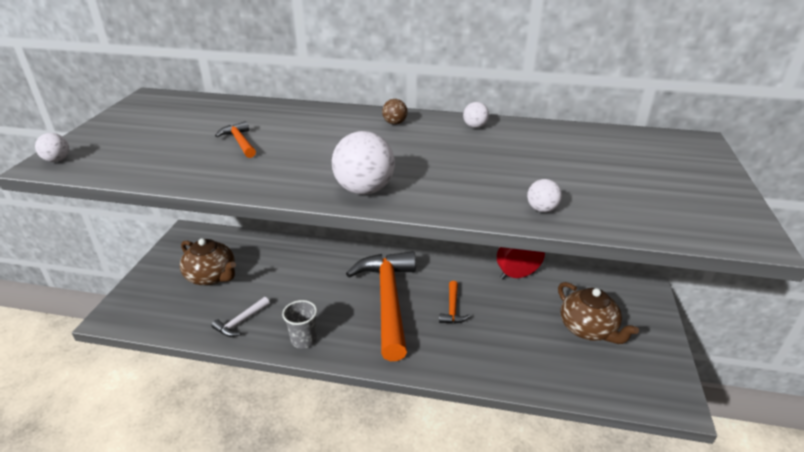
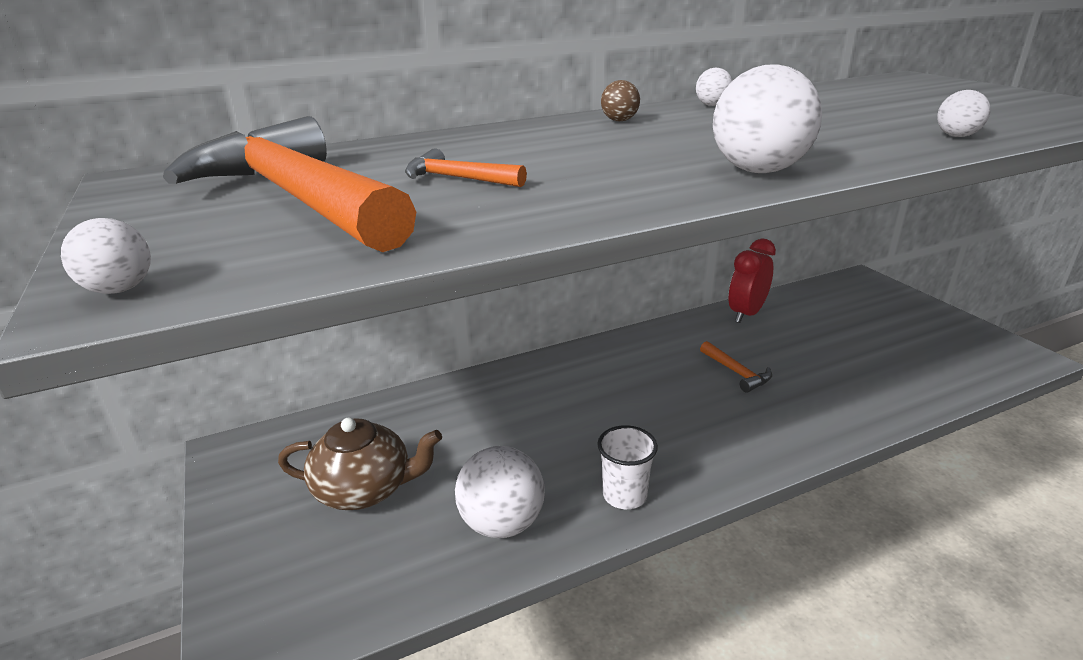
camera: 35 degrees left, 5 degrees down
white hammer [211,297,270,337] -> white ball [455,446,545,538]
grey cup [282,300,317,348] -> white cup [597,425,658,509]
orange hammer [346,251,416,361] -> orange hammer moved to [163,116,416,252]
brown teapot [558,282,639,344] -> none

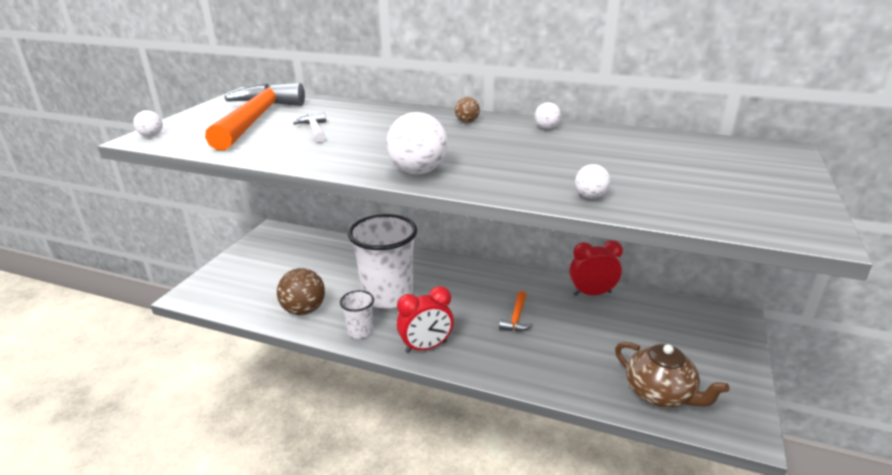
camera: 45 degrees right, 0 degrees up
brown teapot [278,418,442,510] -> brown teapot moved to [615,342,730,408]
orange hammer [405,148,527,187] -> white hammer [293,112,326,142]
white ball [455,446,545,538] -> brown ball [277,268,325,315]
none -> white cup [348,214,417,309]
none -> red clock [397,286,454,353]

